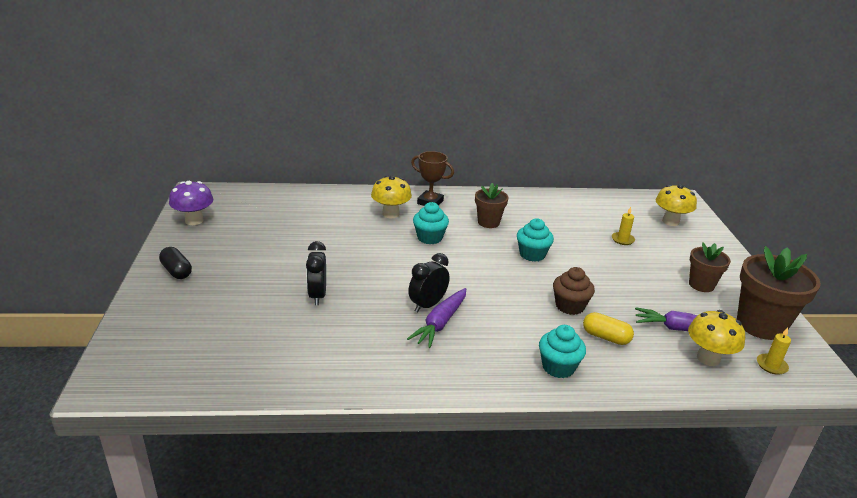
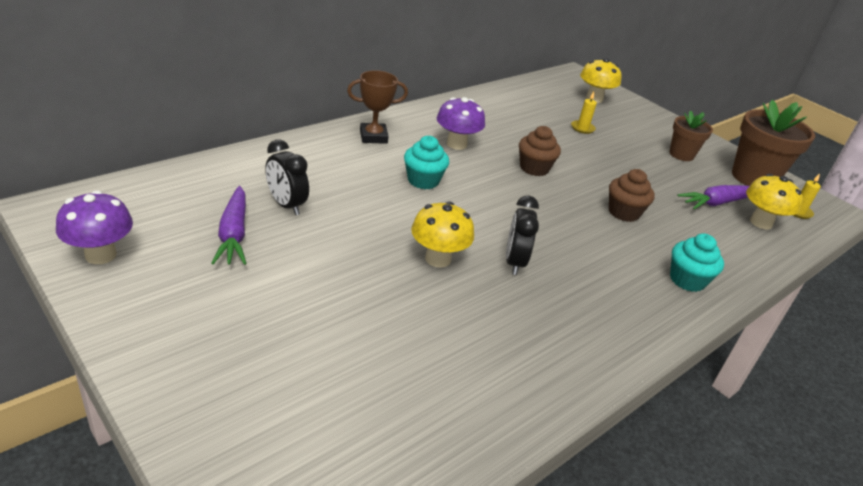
camera: 40 degrees left, 5 degrees up
black capsule [159,247,192,279] -> none
black clock [306,241,326,305] -> black clock moved to [265,139,309,215]
yellow mushroom [371,176,412,218] -> yellow mushroom moved to [411,201,474,268]
purple carrot [407,288,466,348] -> purple carrot moved to [211,186,247,265]
brown flower pot [475,183,509,228] -> purple mushroom [437,97,485,150]
turquoise cupcake [517,218,554,262] -> brown cupcake [519,126,561,176]
yellow capsule [583,312,634,345] -> none

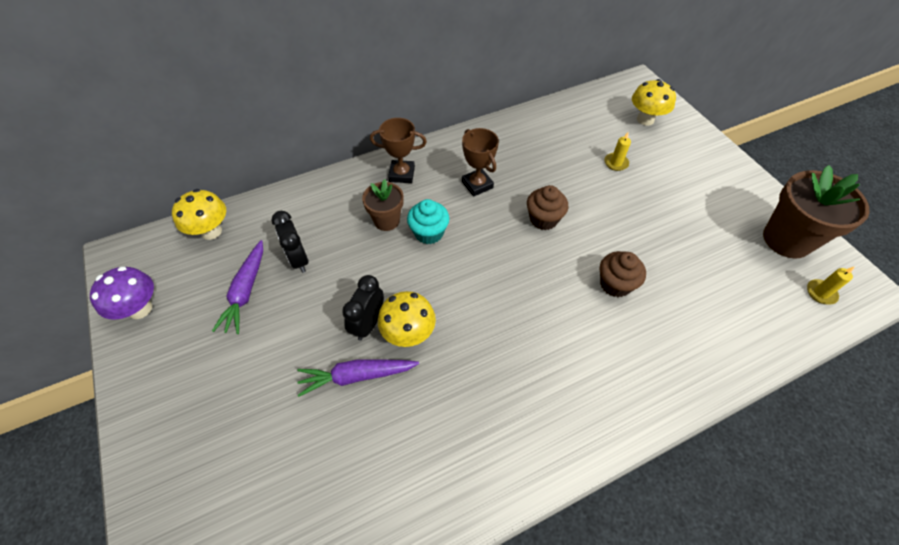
camera: 20 degrees right, 20 degrees up
purple mushroom [437,97,485,150] -> brown trophy [462,128,499,197]
black clock [506,196,539,275] -> black clock moved to [342,275,384,341]
brown flower pot [669,111,713,161] -> brown flower pot moved to [362,179,404,231]
turquoise cupcake [670,233,724,292] -> none
purple carrot [678,185,749,209] -> purple carrot moved to [297,360,419,397]
yellow mushroom [746,174,803,229] -> yellow mushroom moved to [172,189,226,240]

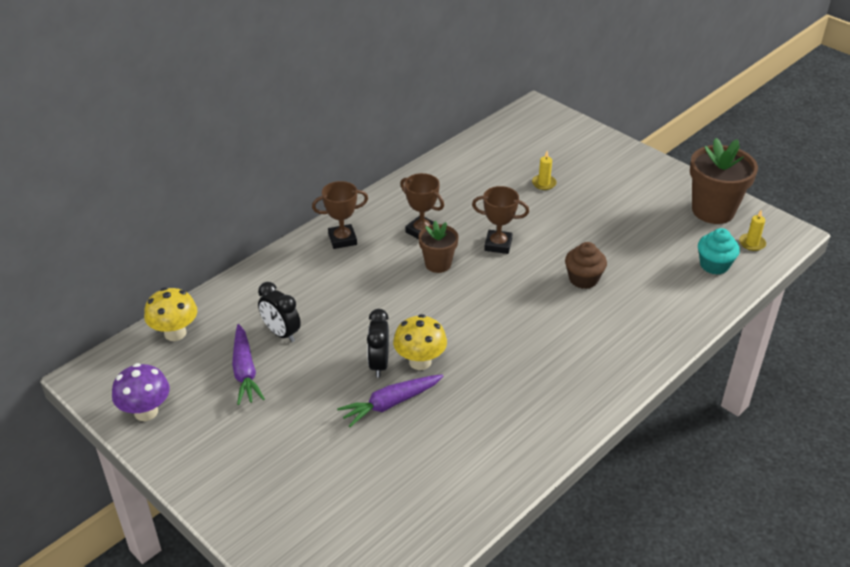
camera: 20 degrees left, 15 degrees down
brown flower pot [362,179,404,231] -> brown flower pot moved to [418,221,459,273]
turquoise cupcake [407,199,449,244] -> turquoise cupcake moved to [698,228,740,275]
brown cupcake [527,185,568,230] -> brown trophy [472,186,529,254]
yellow mushroom [632,79,676,126] -> none

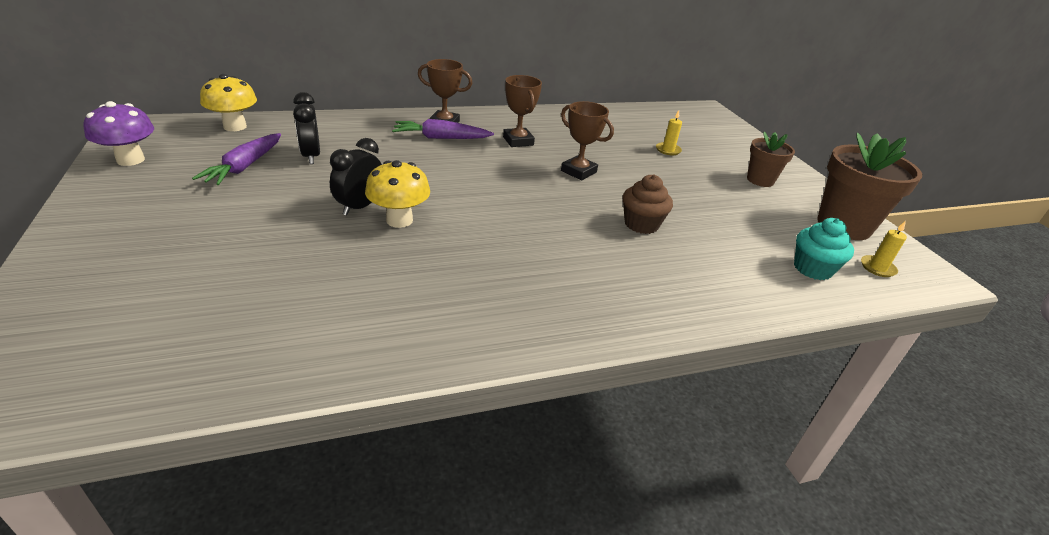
camera: 25 degrees right, 5 degrees down
purple carrot [337,374,444,427] -> purple carrot moved to [392,119,494,139]
brown flower pot [418,221,459,273] -> brown flower pot moved to [747,132,795,187]

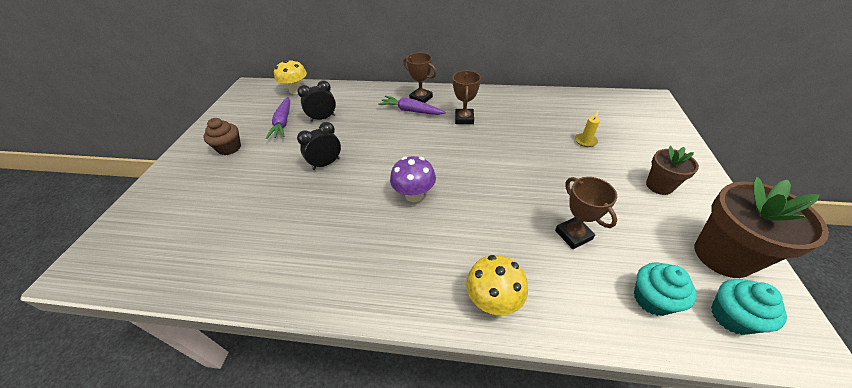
camera: 30 degrees right, 10 degrees up
purple mushroom [84,101,154,166] -> purple mushroom moved to [390,156,436,202]
purple carrot [192,133,281,185] -> purple carrot turned 45 degrees counterclockwise [266,97,290,139]
black clock [293,92,320,164] -> black clock turned 60 degrees clockwise [297,80,336,122]
yellow mushroom [365,160,430,228] -> yellow mushroom moved to [466,255,528,315]
brown trophy [561,101,614,180] -> brown trophy moved to [555,177,617,249]
brown cupcake [623,175,673,234] -> brown cupcake moved to [203,118,241,155]
yellow candle [861,221,907,277] -> turquoise cupcake [711,279,787,335]

